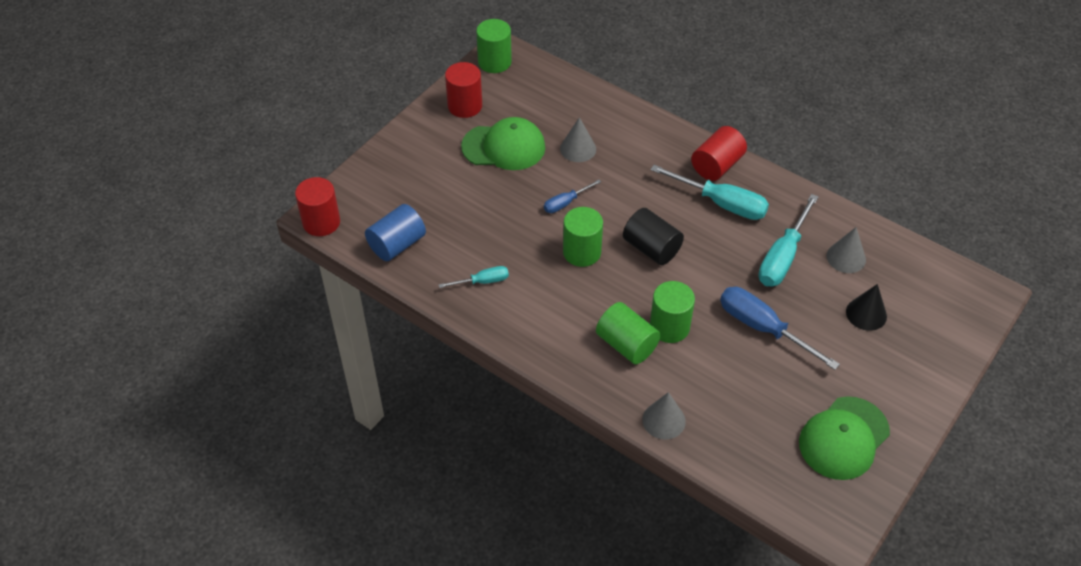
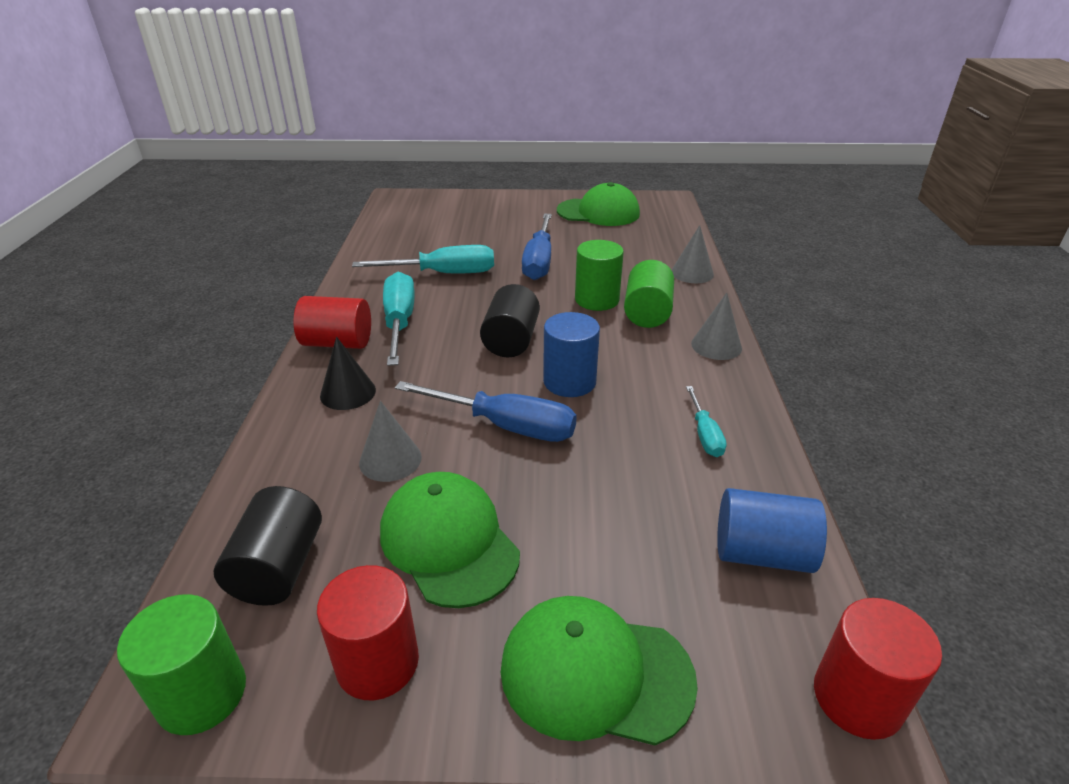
camera: 125 degrees left, 15 degrees down
turquoise screwdriver [438,266,509,288] -> turquoise screwdriver turned 135 degrees counterclockwise [686,386,727,457]
blue screwdriver [544,180,601,213] -> blue screwdriver [395,381,577,442], size x1.85
green cylinder [563,207,603,267] -> blue cylinder [543,312,600,397]
grey cone [826,227,866,273] -> grey cone moved to [691,293,742,360]
black cone [846,284,887,331] -> black cone moved to [320,337,376,410]
none -> black cylinder [214,486,322,606]
none -> green cap [500,596,698,745]

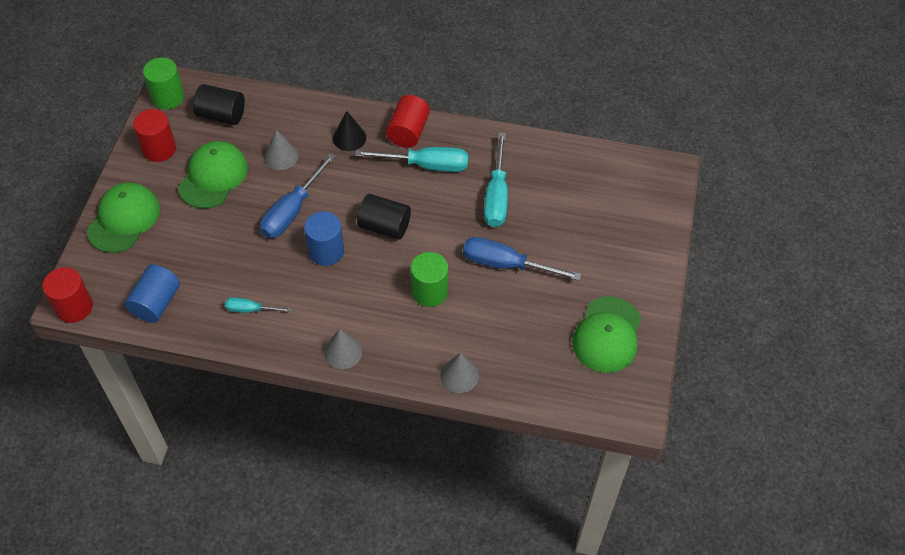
camera: 100 degrees right, 20 degrees up
green cap [380,472,520,608] -> green cap turned 45 degrees counterclockwise [178,141,248,209]
green cylinder [624,260,674,328] -> none

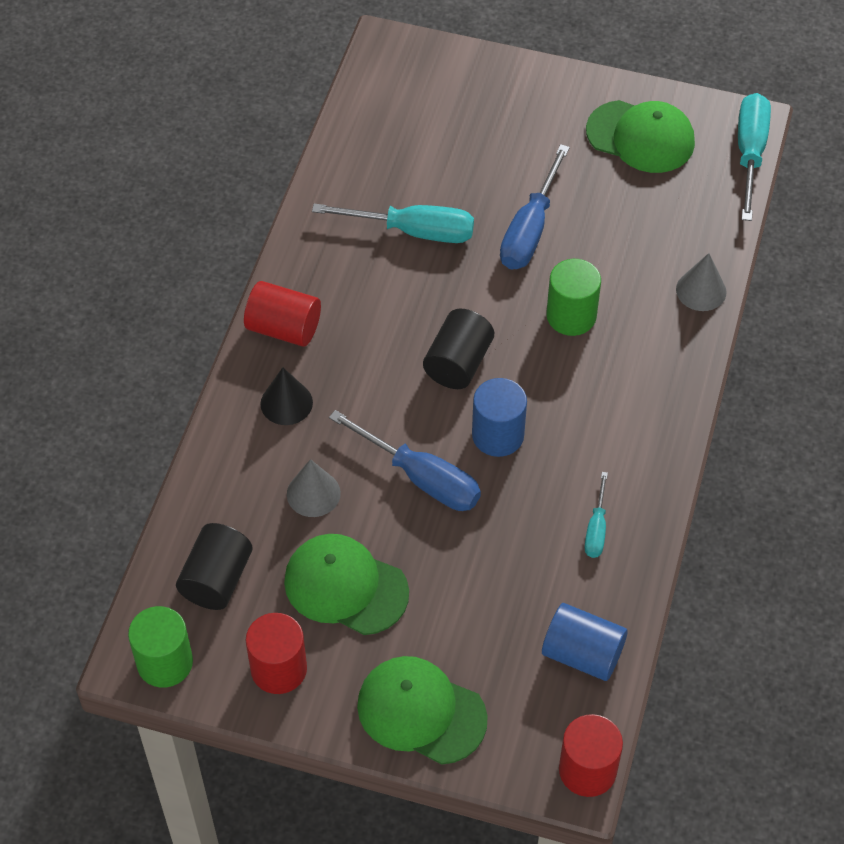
camera: 85 degrees left, 0 degrees up
grey cone [324,329,362,369] -> none
turquoise screwdriver [355,147,468,172] -> turquoise screwdriver moved to [738,93,771,221]

